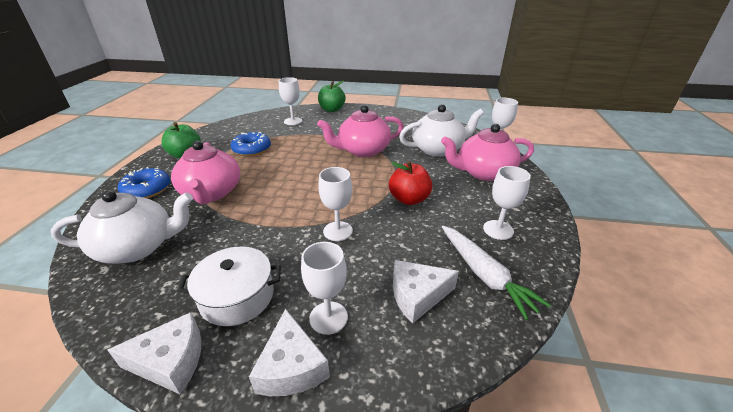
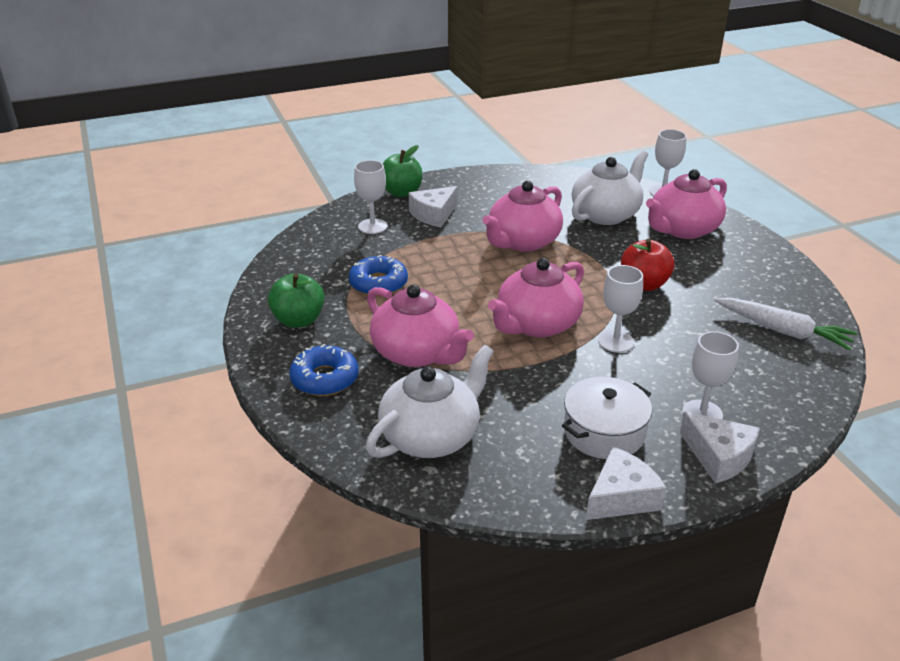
camera: 30 degrees left, 0 degrees up
white cheese [393,260,459,324] -> white cheese moved to [409,186,457,227]
white goblet [483,166,531,240] -> none
none -> pink teapot [488,258,584,338]

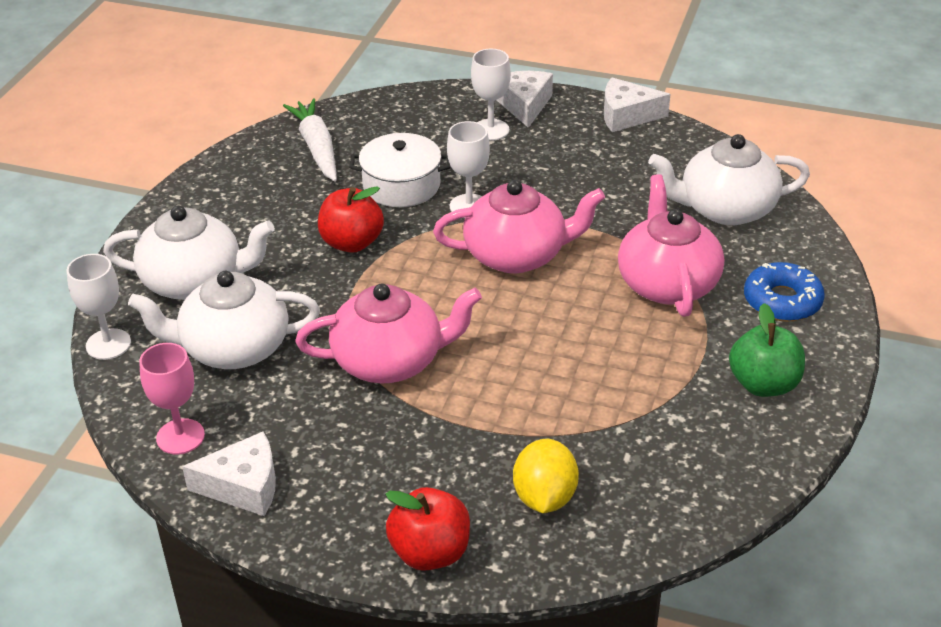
camera: 140 degrees left, 5 degrees up
blue donut [349,255,408,296] -> none
white goblet [354,160,388,234] -> yellow lemon [513,439,579,513]
green apple [383,145,422,197] -> red apple [385,487,470,571]
white cheese [409,186,457,227] -> white cheese moved to [182,432,276,516]
white pot [562,377,652,459] -> white pot moved to [349,133,450,207]
pink teapot [646,169,727,239] -> white teapot [103,205,275,300]
none -> pink goblet [139,343,205,454]

